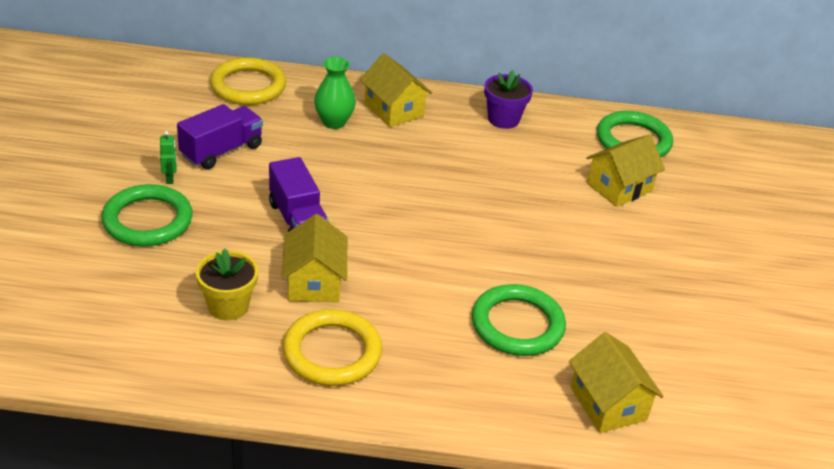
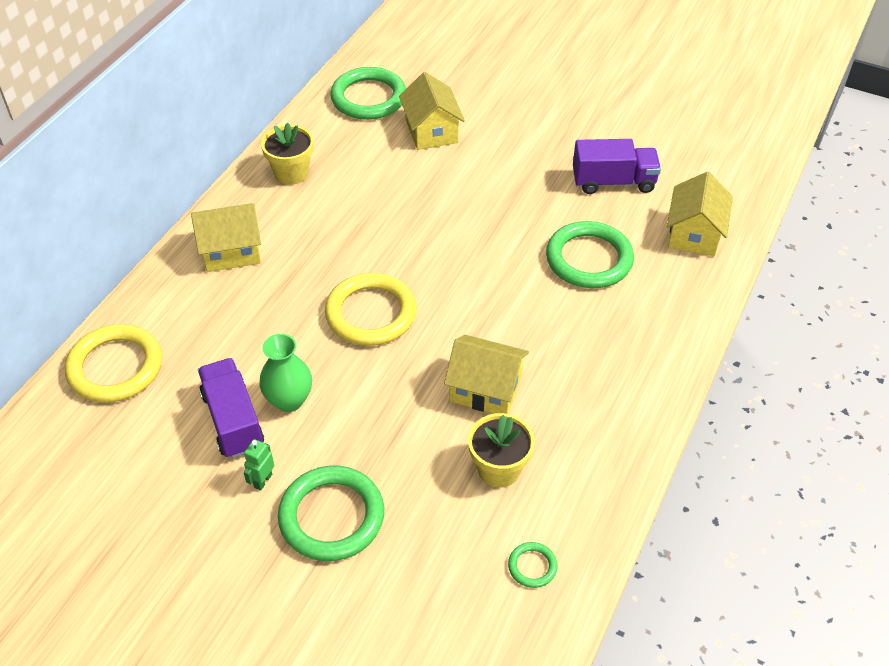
camera: 65 degrees left, 10 degrees up
green robot [160,131,177,184] -> green robot turned 75 degrees counterclockwise [244,439,274,491]
purple truck [269,157,328,232] -> purple truck moved to [573,139,661,194]
yellow ring [283,309,382,386] -> yellow ring moved to [325,273,417,346]
green vase [314,57,356,129] -> green vase moved to [259,334,312,412]
purple flower pot [484,70,533,129] -> yellow flower pot [261,123,314,185]
yellow house [569,332,664,433] -> yellow house turned 75 degrees counterclockwise [667,171,733,256]
none -> green ring [508,542,558,588]

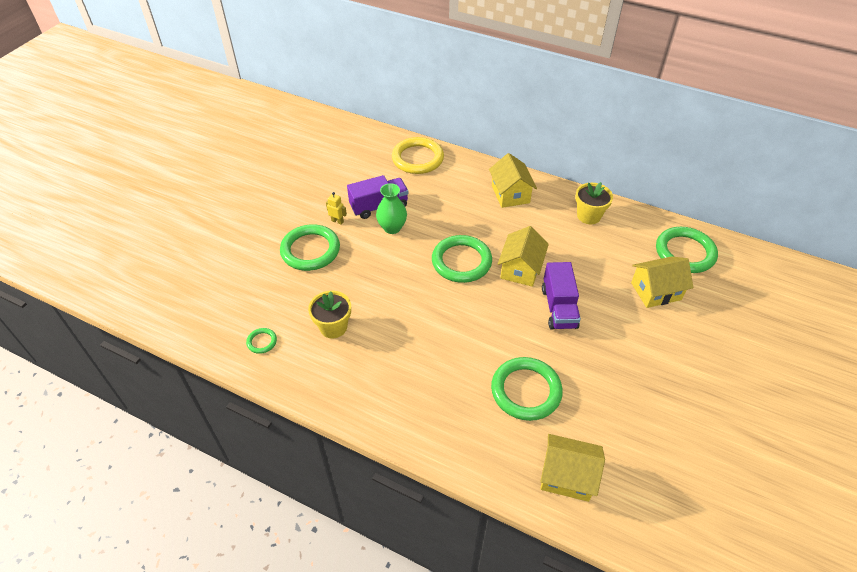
camera: 90 degrees right, 0 degrees up
green robot [244,439,274,491] -> yellow robot [326,192,347,225]
yellow ring [325,273,417,346] -> green ring [432,235,492,283]
yellow house [444,335,529,414] -> yellow house moved to [498,226,549,287]
purple truck [573,139,661,194] -> purple truck moved to [542,262,581,330]

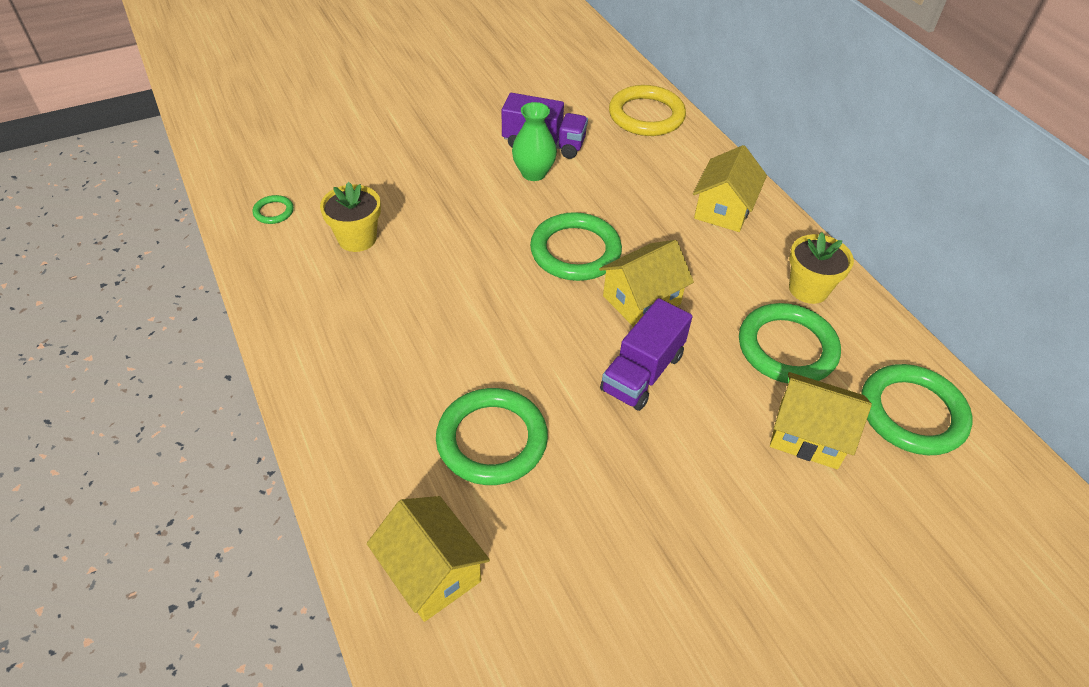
camera: 35 degrees right, 0 degrees up
green ring [280,224,340,271] -> green ring moved to [739,303,841,383]
yellow robot [326,192,347,225] -> none

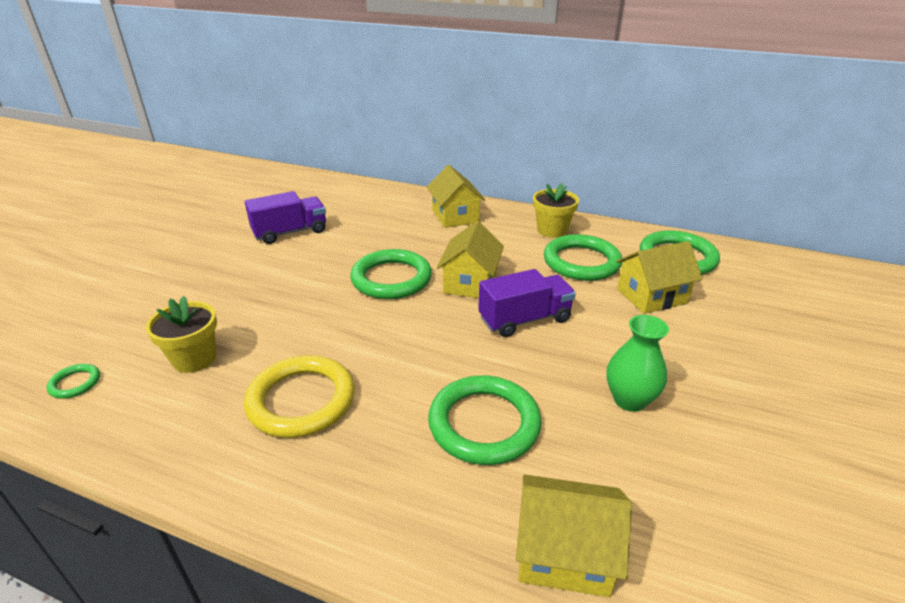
camera: 40 degrees left, 15 degrees down
green vase [512,102,557,181] -> green vase moved to [607,315,669,412]
purple truck [600,298,693,411] -> purple truck turned 105 degrees counterclockwise [478,269,576,337]
yellow ring [609,85,686,136] -> yellow ring moved to [244,355,355,438]

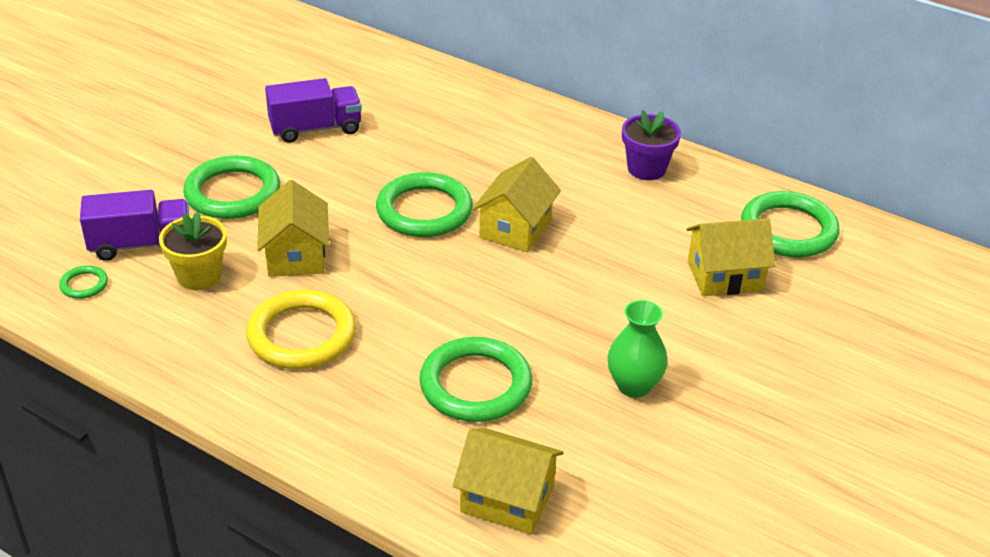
camera: 10 degrees right, 5 degrees up
yellow house [427,165,485,228] -> yellow house moved to [257,180,329,277]
purple truck [478,269,576,337] -> purple truck moved to [80,190,189,261]
yellow flower pot [533,183,579,238] -> purple flower pot [622,110,681,180]
green ring [544,234,622,281] -> green ring moved to [183,155,280,219]

